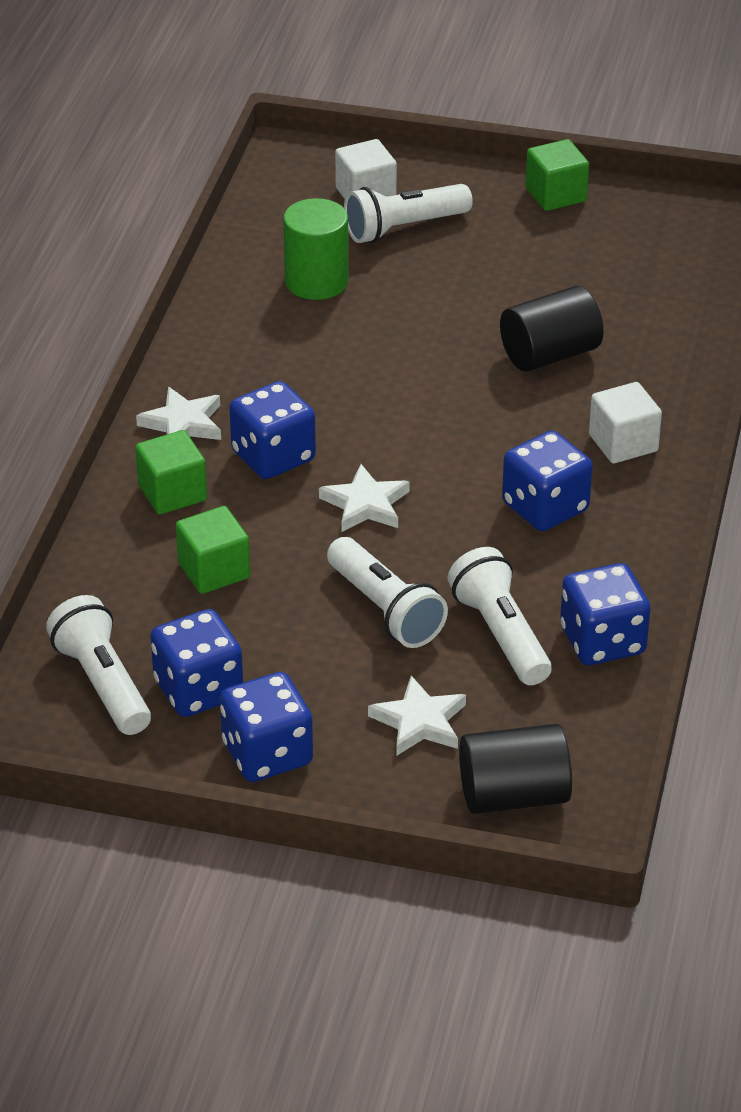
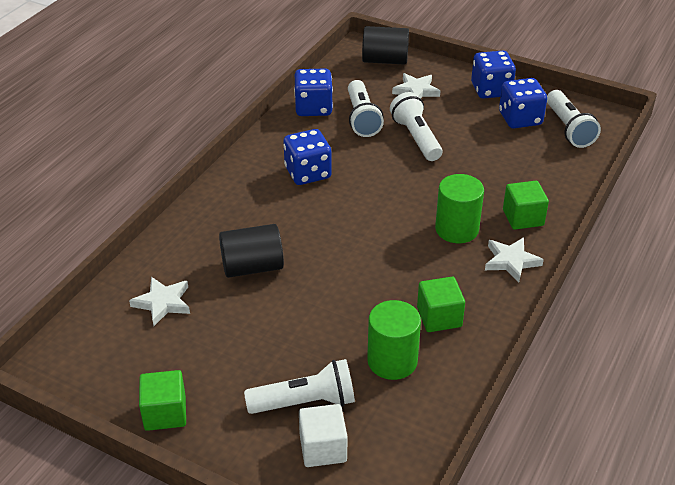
camera: 165 degrees left, 0 degrees up
green cube [176,506,250,594] -> green cube moved to [417,277,465,332]
blue dice [229,381,316,479] -> green cylinder [435,174,484,243]
white star [319,464,409,532] -> white star moved to [129,277,190,326]
white cube [589,382,662,464] -> none

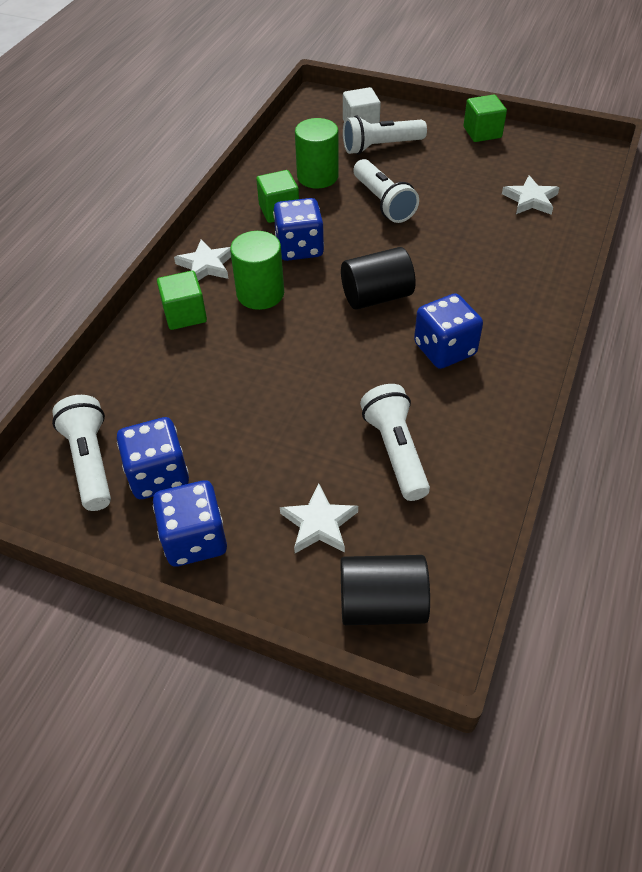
camera: 175 degrees right, 10 degrees up
black cylinder [219,224,284,278] -> black cylinder moved to [341,247,415,310]
blue dice [294,68,333,116] -> blue dice moved to [273,198,324,261]
white flashlight [390,92,443,161] -> white flashlight moved to [354,159,419,223]

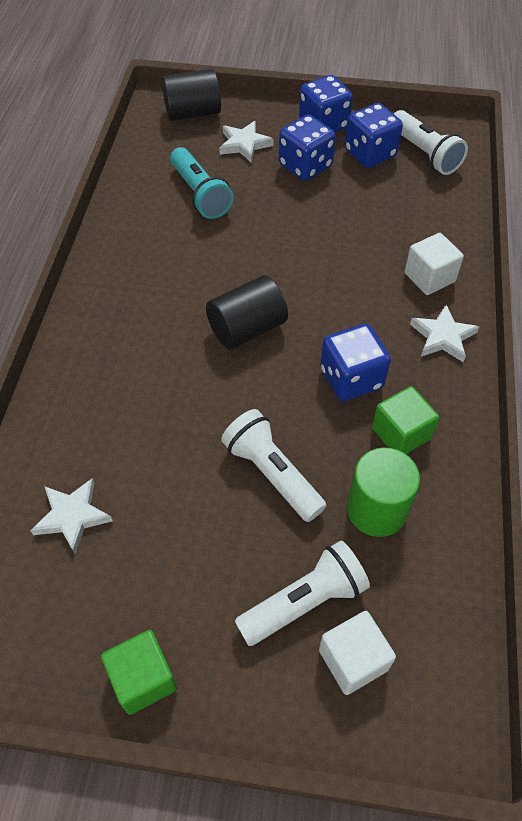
camera: 165 degrees right, 5 degrees up
green cube [157,271,207,330] -> white cube [405,233,464,295]
green cylinder [230,231,284,310] -> none
white flashlight [360,384,430,501] -> turquoise flashlight [170,147,234,219]
blue dice [414,293,483,369] -> blue dice moved to [279,115,336,181]

